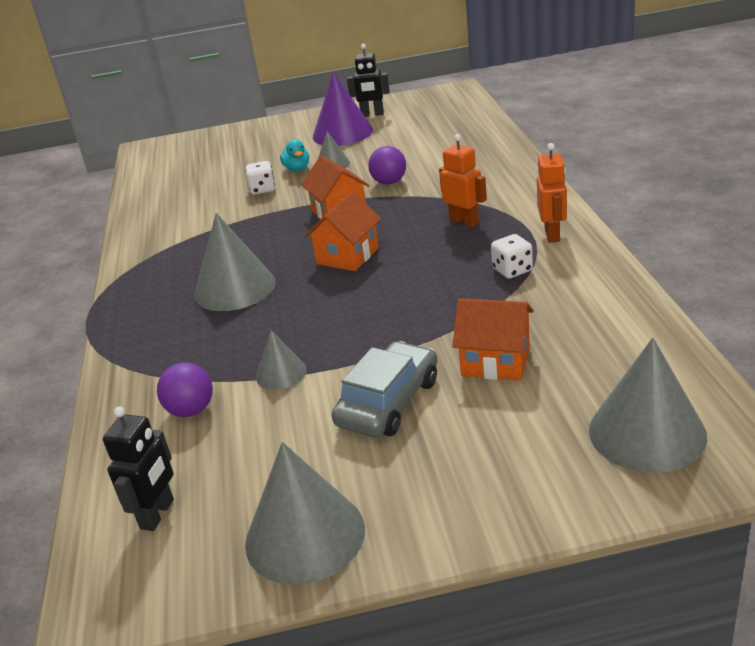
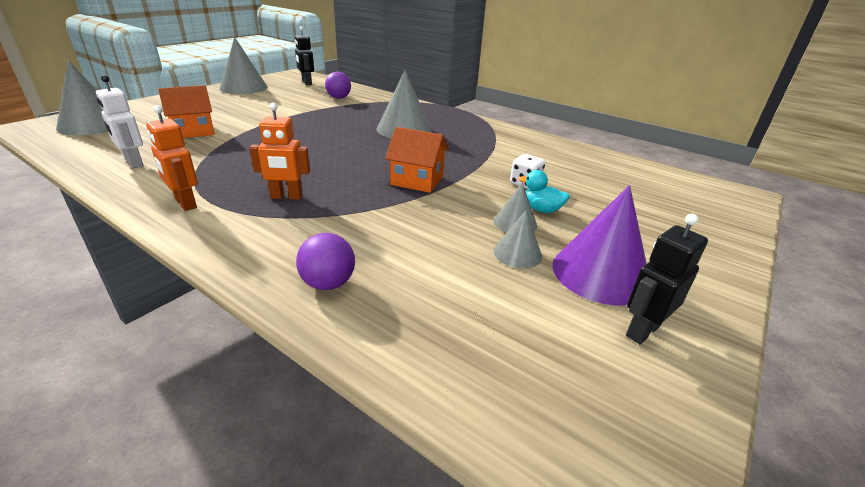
camera: 130 degrees right, 0 degrees up
grey cone [256,330,307,390] -> grey cone moved to [494,211,542,268]
orange house [305,192,381,271] -> none
grey car [332,341,438,437] -> none
purple ball [368,146,406,184] -> purple ball moved to [296,233,355,290]
white dice [491,234,533,279] -> none
none -> white robot [96,75,144,168]

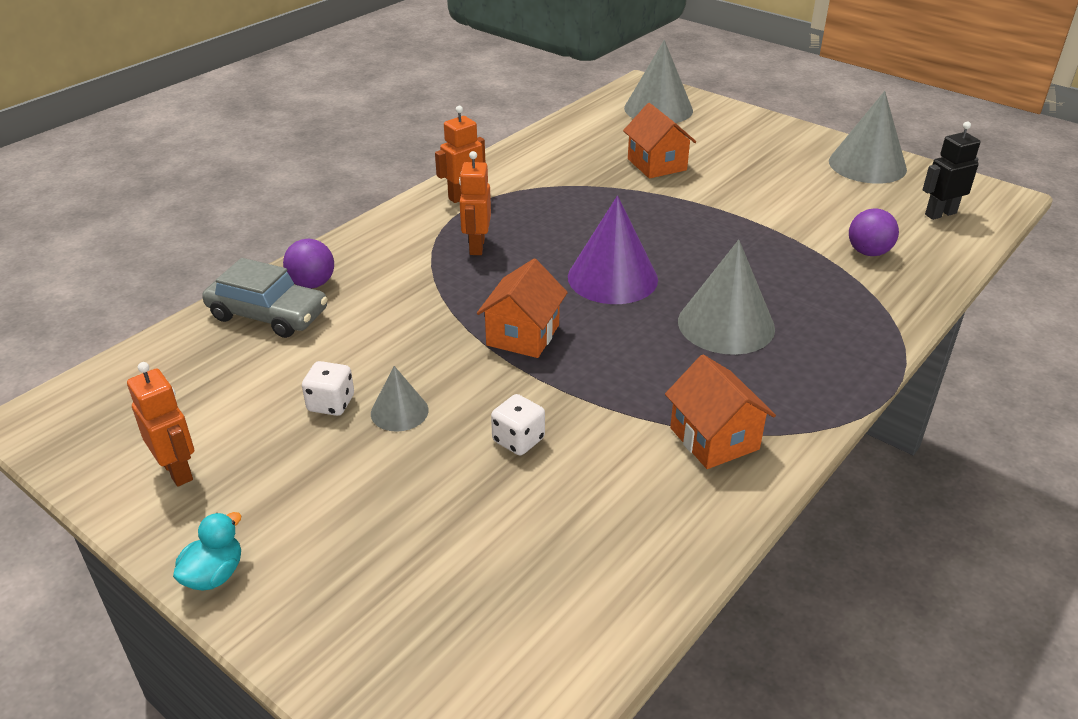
camera: 95 degrees right, 5 degrees up
white robot [96,75,144,168] -> none
grey cone [494,211,542,268] -> white dice [302,361,354,416]
turquoise duck [518,170,570,213] -> turquoise duck moved to [173,512,242,591]
purple cone [552,185,647,306] -> purple cone moved to [568,196,658,304]
black robot [626,213,708,344] -> orange robot [127,362,194,486]
none -> grey car [202,258,328,338]
none -> orange house [665,354,776,469]

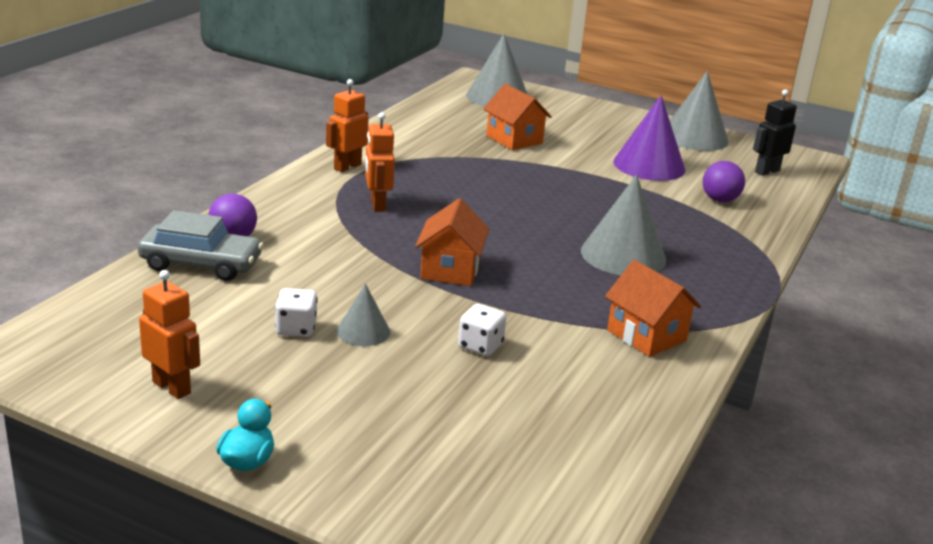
camera: 15 degrees left, 10 degrees down
purple cone [568,196,658,304] -> purple cone moved to [613,95,685,181]

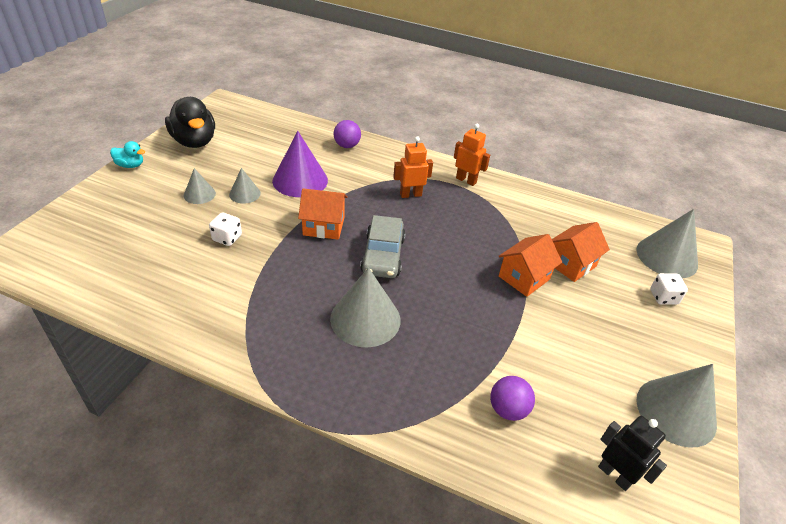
camera: 85 degrees right, 15 degrees up
grey car [138,210,263,281] -> grey car moved to [360,215,406,278]
orange robot [139,270,200,399] -> black duck [165,97,215,148]
white dice [275,288,318,337] -> white dice moved to [650,273,688,305]
orange house [605,260,701,357] -> orange house moved to [499,234,562,297]
purple cone [613,95,685,181] -> purple cone moved to [272,131,328,197]
none -> grey cone [184,168,216,204]

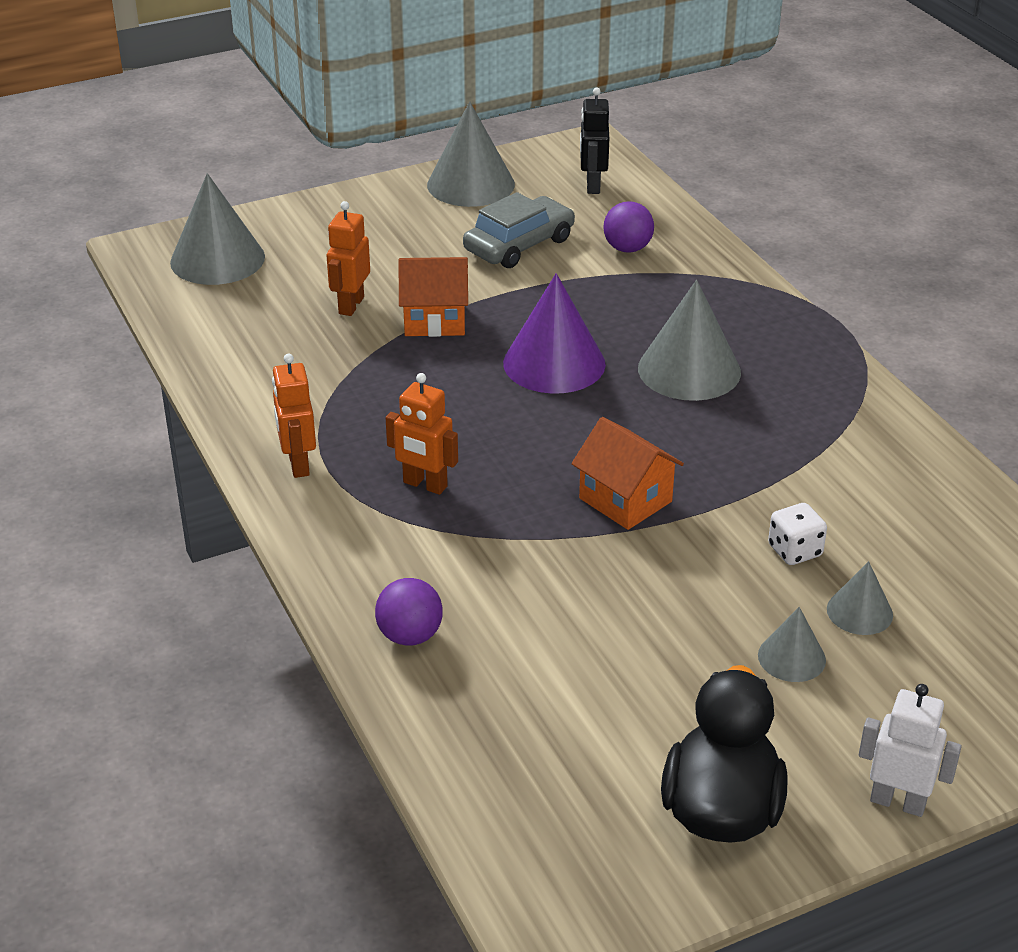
camera: 135 degrees left, 5 degrees down
turquoise duck [110,141,145,168] -> white robot [859,684,962,817]
grey cone [229,168,261,204] -> grey cone moved to [827,561,893,635]
purple cone [272,131,328,197] -> purple cone moved to [503,273,606,394]
grey car [360,215,406,278] -> grey car moved to [463,192,575,268]
orange house [552,222,610,282] -> orange robot [326,201,370,316]
white dice [650,273,688,305] -> none

